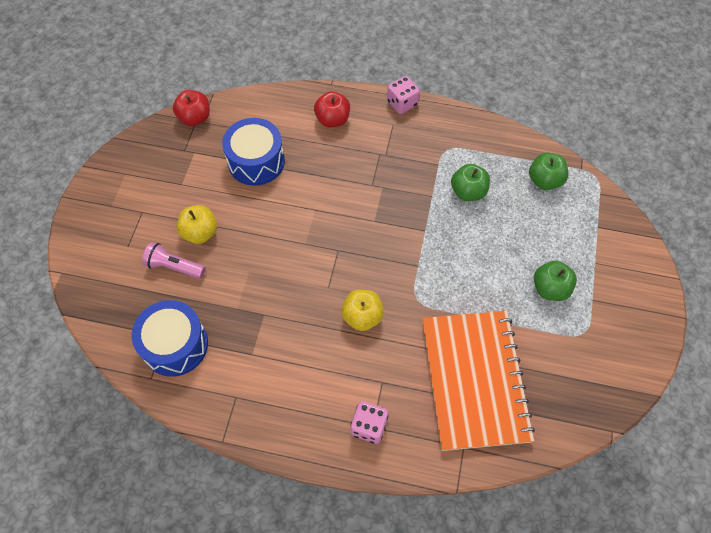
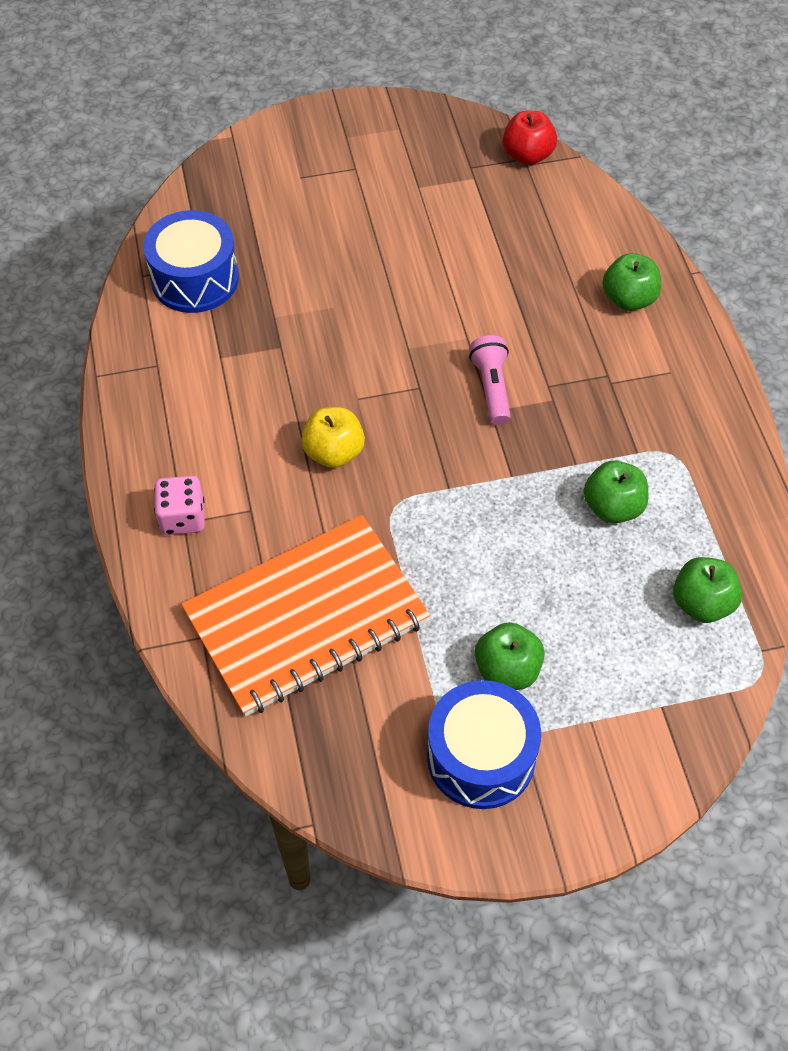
camera: 65 degrees right, 5 degrees down
pink flashlight [142,242,205,279] -> pink flashlight moved to [469,335,511,425]
yellow apple [177,205,217,244] -> none
blue drum [222,118,285,186] -> blue drum moved to [427,680,541,809]
red apple [314,91,350,127] -> green apple [602,253,661,311]
pink dice [387,76,420,114] -> none

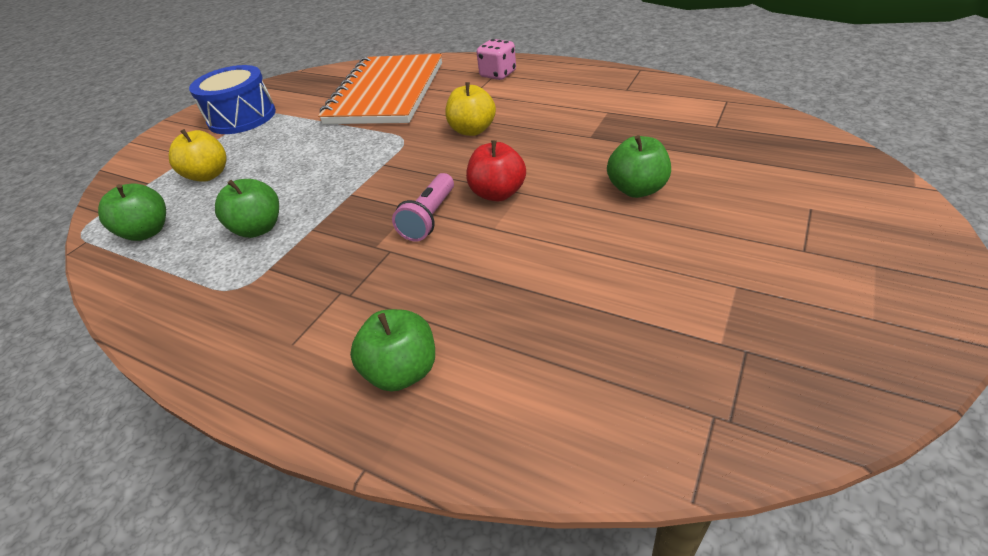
camera: 135 degrees right, 15 degrees down
blue drum [143,210,239,313] -> none
pink flashlight [469,335,511,425] -> pink flashlight turned 75 degrees clockwise [392,173,454,242]
green apple [475,622,545,690] -> green apple moved to [607,135,671,198]
red apple [503,111,557,165] -> red apple moved to [466,140,526,202]
none -> yellow apple [169,129,227,182]

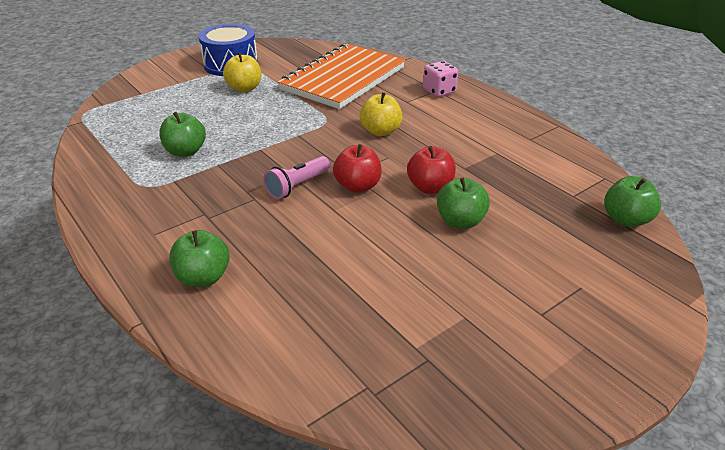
camera: 20 degrees right, 5 degrees down
green apple [98,183,166,241] -> green apple moved to [604,176,661,227]
yellow apple [169,129,227,182] -> yellow apple moved to [223,52,261,92]
none -> red apple [407,146,456,194]

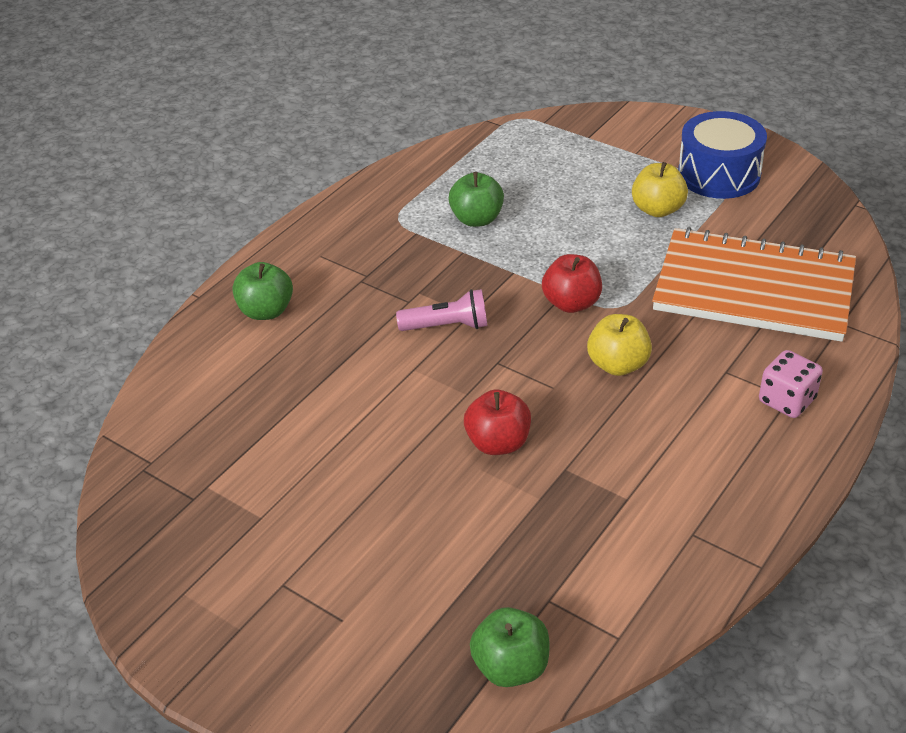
camera: 75 degrees right, 5 degrees up
pink flashlight [263,156,330,199] -> pink flashlight turned 150 degrees clockwise [396,289,487,331]
red apple [333,144,382,193] -> red apple moved to [542,254,602,313]
green apple [437,178,490,229] -> none

